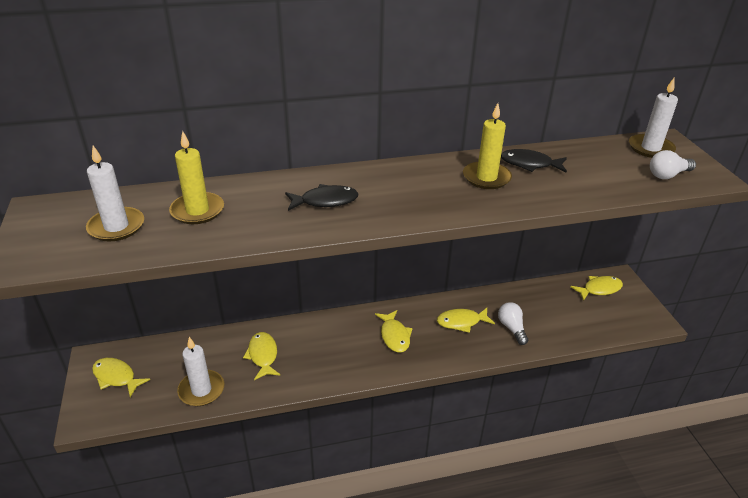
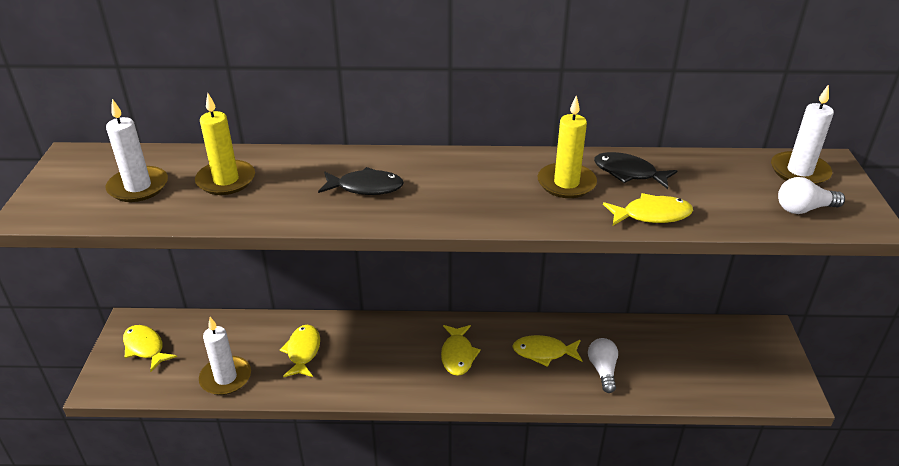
camera: 15 degrees right, 0 degrees up
yellow fish [570,276,623,301] -> yellow fish moved to [603,193,693,226]

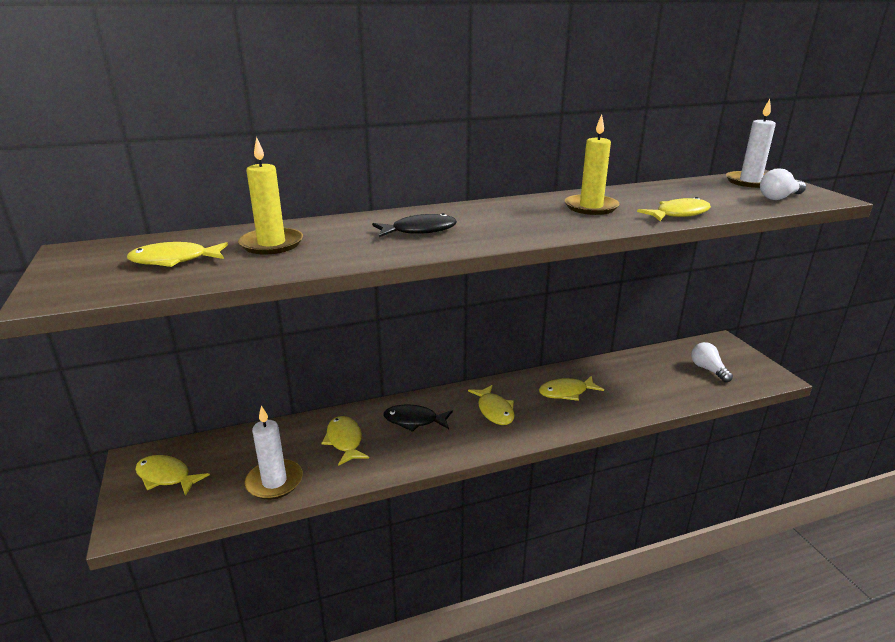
camera: 20 degrees left, 10 degrees down
white candle [106,99,168,202] -> yellow fish [127,242,228,267]
white light bulb [588,338,618,393] -> white light bulb moved to [691,342,733,382]
black fish [594,152,678,189] -> black fish moved to [383,404,453,432]

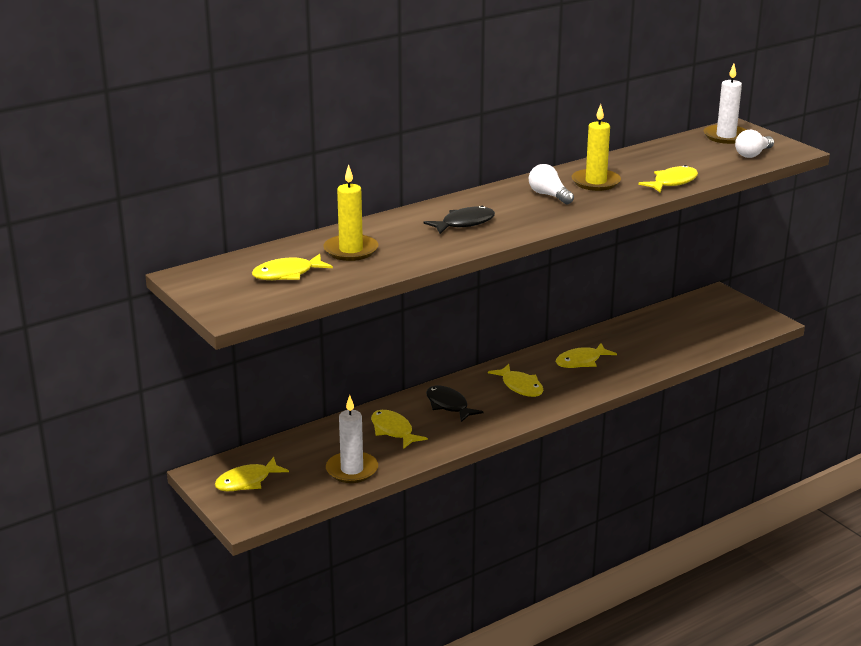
camera: 15 degrees left, 0 degrees up
yellow fish [135,455,210,496] -> yellow fish turned 45 degrees counterclockwise [215,457,289,491]
black fish [383,404,453,432] -> black fish turned 60 degrees clockwise [426,385,483,422]
white light bulb [691,342,733,382] -> white light bulb moved to [528,164,574,204]

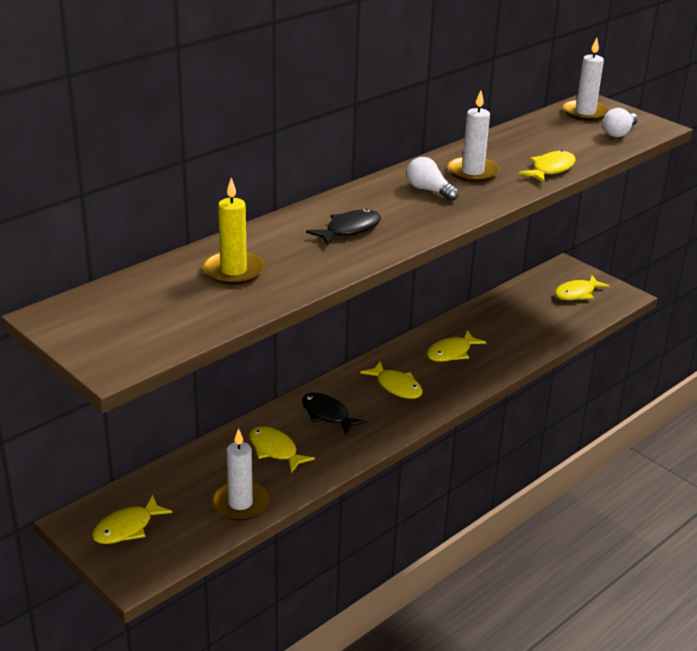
camera: 10 degrees left, 5 degrees up
yellow fish [252,254,333,280] -> yellow fish moved to [555,275,610,300]
yellow candle [572,104,621,191] -> white candle [447,90,500,182]

